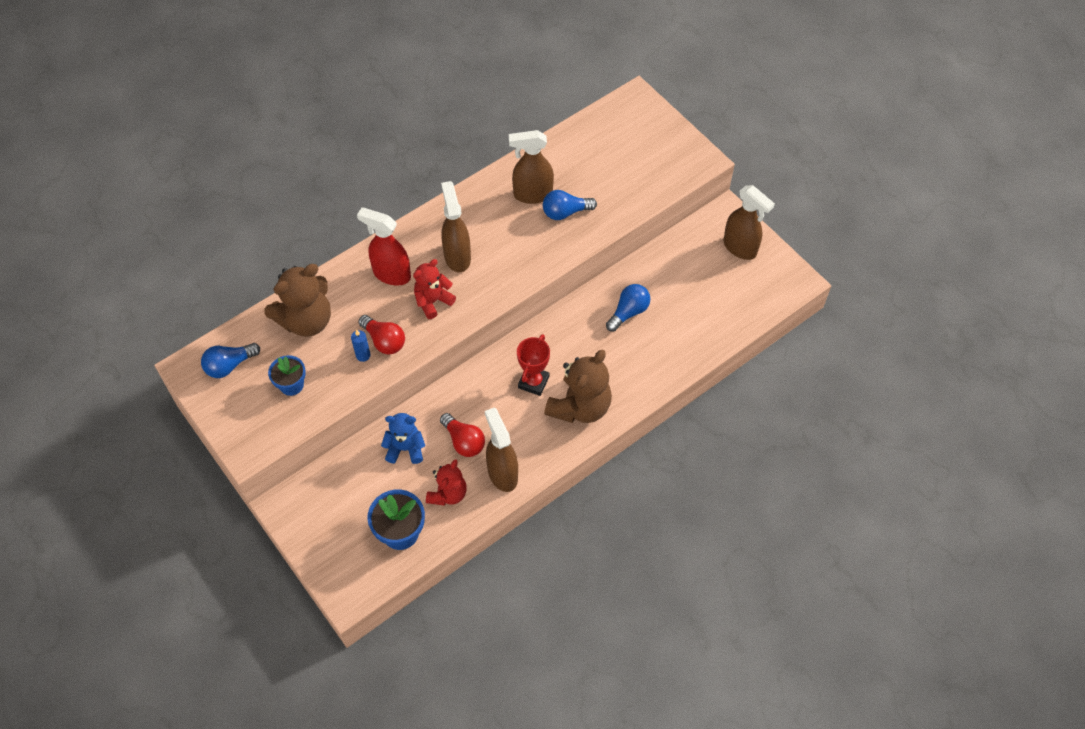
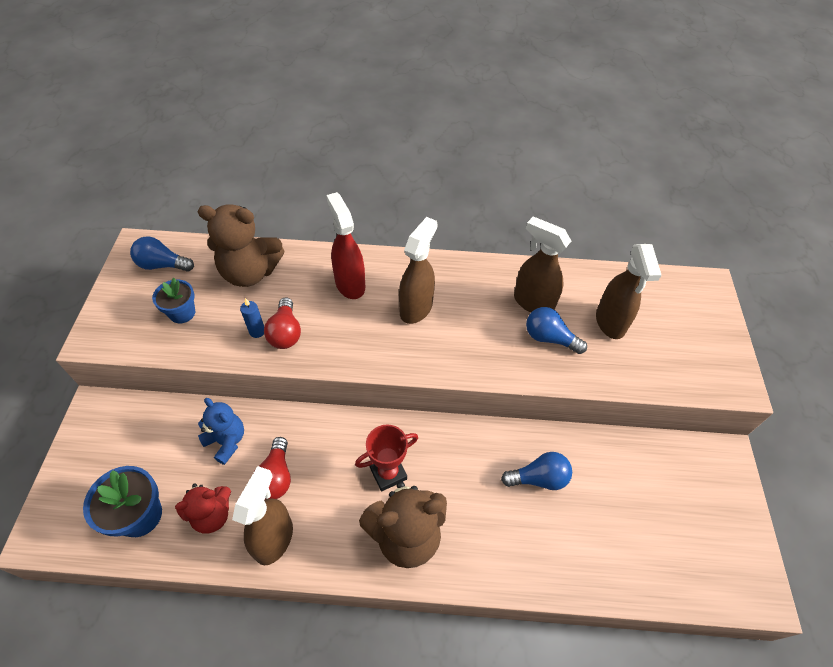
camera: 40 degrees right, 5 degrees down
red teddy bear [413,259,456,319] -> none
brown spray bottle [723,185,775,260] -> brown spray bottle moved to [596,244,661,339]

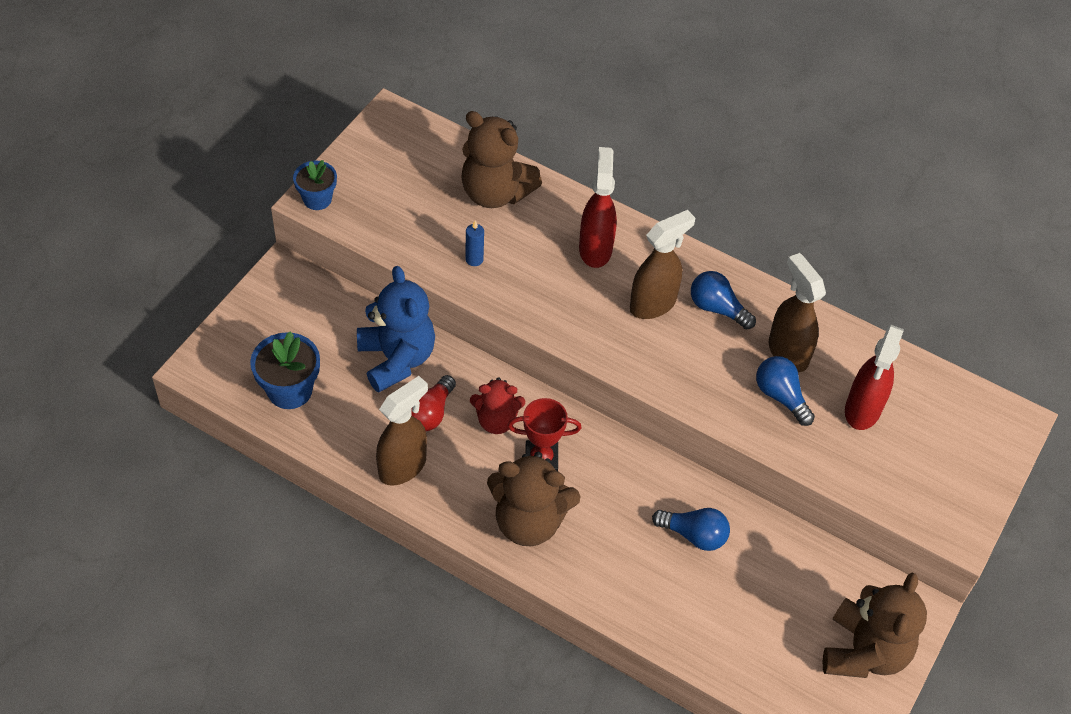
camera: 25 degrees right, 0 degrees up
blue light bulb [130,237,194,272] -> blue light bulb moved to [691,271,756,330]
blue flower pot [152,278,195,323] -> blue flower pot moved to [293,160,337,210]
red teddy bear [175,484,231,534] -> red teddy bear moved to [470,377,525,434]
blue teddy bear [198,398,244,465] -> blue teddy bear [357,266,435,393], size x1.62
red light bulb [264,297,301,349] -> none
brown spray bottle [596,244,661,339] -> red spray bottle [845,325,904,430]
none -> brown teddy bear [823,573,927,678]

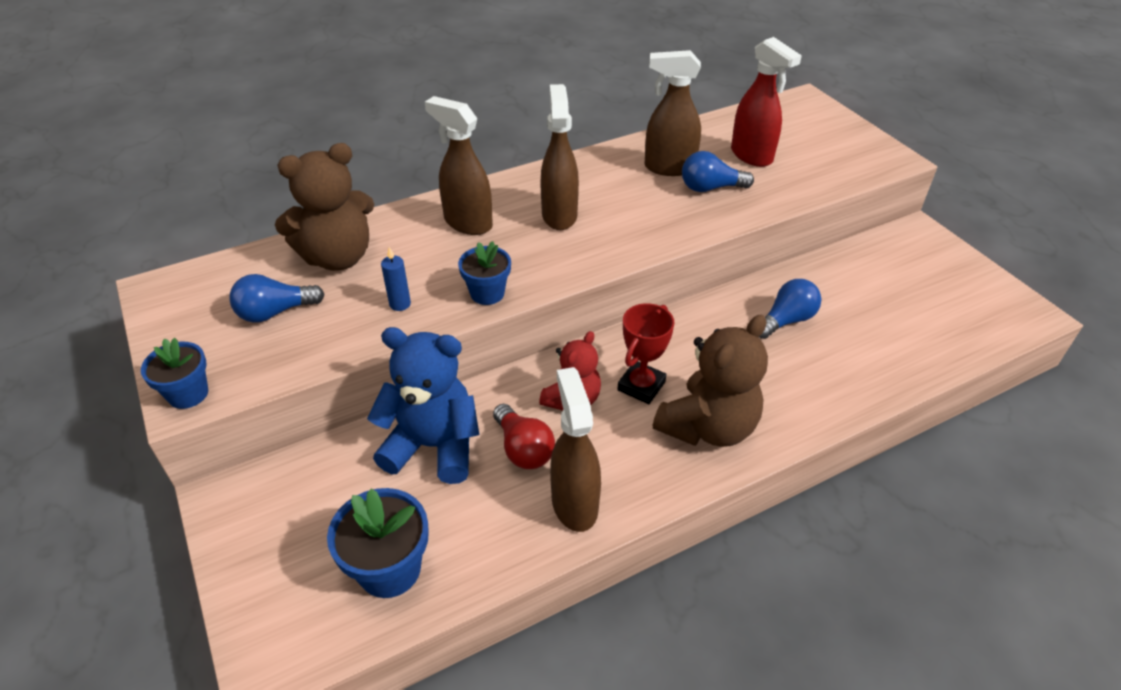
camera: 55 degrees left, 10 degrees down
red spray bottle [579,147,617,268] -> brown spray bottle [425,96,493,235]
blue light bulb [691,271,756,330] -> blue light bulb moved to [229,274,325,323]
brown teddy bear [823,573,927,678] -> none
none -> blue flower pot [458,241,511,305]

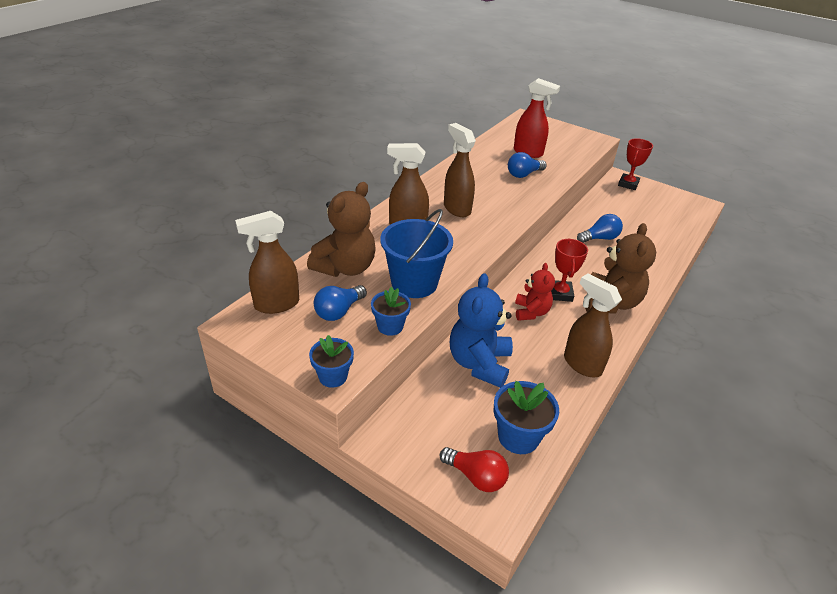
camera: 30 degrees left, 5 degrees down
blue teddy bear [367,327,479,484] -> blue teddy bear turned 60 degrees counterclockwise [450,273,513,388]
blue candle [381,247,411,311] -> blue bucket [380,209,453,298]
blue flower pot [458,241,511,305] -> blue flower pot moved to [371,287,411,336]
red light bulb [493,404,555,469] -> red light bulb moved to [440,447,509,492]
brown spray bottle [645,50,701,176] -> brown spray bottle moved to [235,211,299,314]
blue light bulb [759,279,821,339] -> blue light bulb turned 45 degrees clockwise [577,214,623,243]
none -> red trophy [618,138,653,190]

